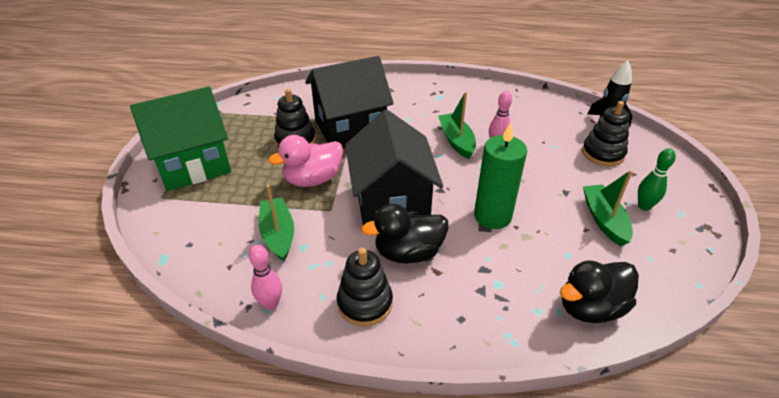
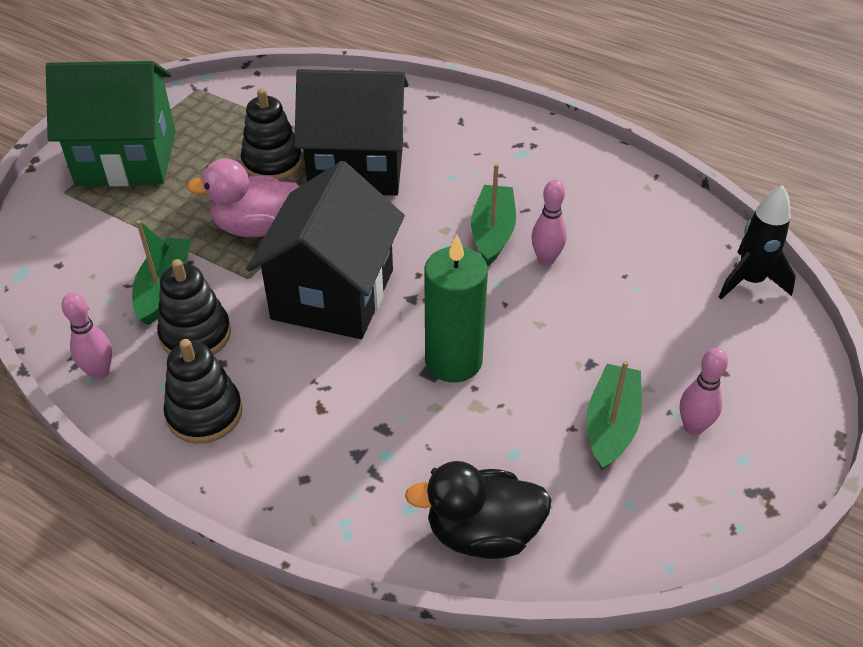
camera: 25 degrees right, 5 degrees up
black duck [361,204,449,264] -> none
black stacking toy [582,101,630,166] -> black stacking toy moved to [157,259,231,355]
green bowling pin [638,148,676,211] -> pink bowling pin [680,348,728,435]

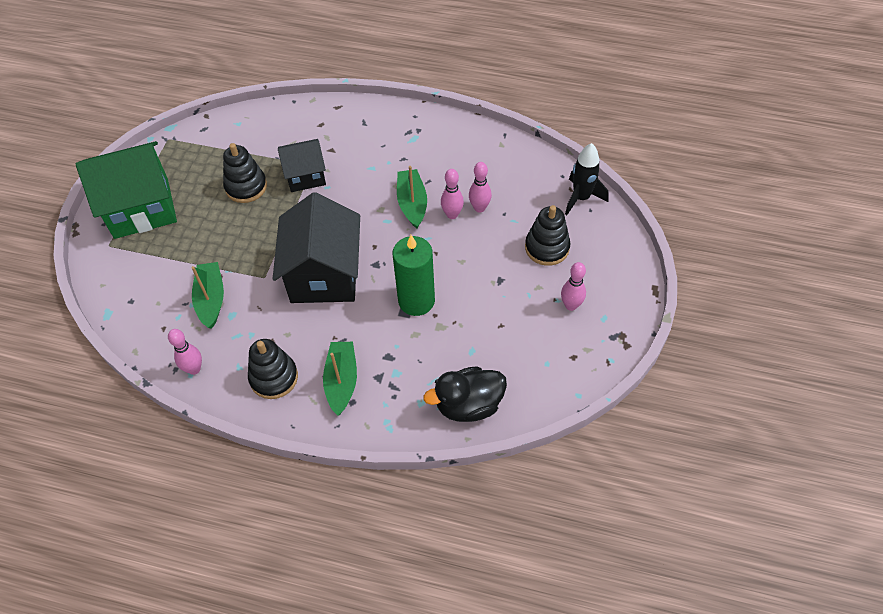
camera: 15 degrees left, 10 degrees up
black stacking toy [157,259,231,355] -> black stacking toy moved to [525,205,571,266]
pink duck [187,158,299,237] -> none
black house [294,69,408,196] -> black house [278,139,326,192], size x0.58
green boat [586,360,642,470] -> green boat moved to [323,342,357,416]
none -> pink bowling pin [469,162,492,213]

